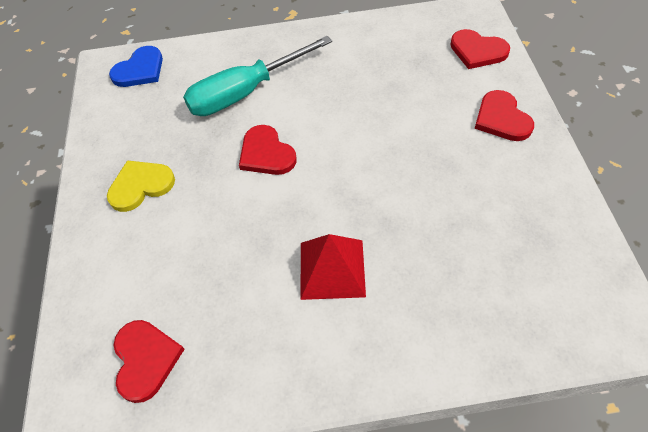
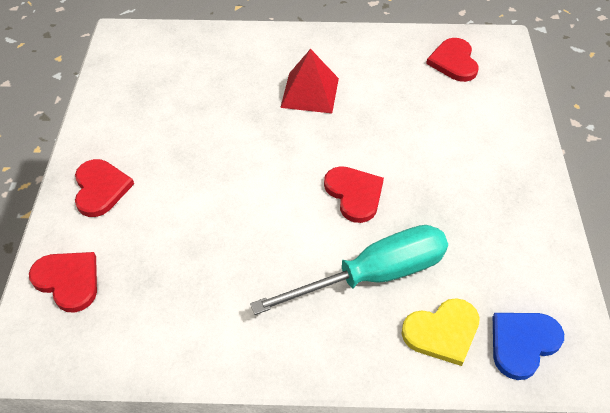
camera: 175 degrees left, 5 degrees down
yellow heart [107,160,175,212] -> yellow heart moved to [401,298,480,366]

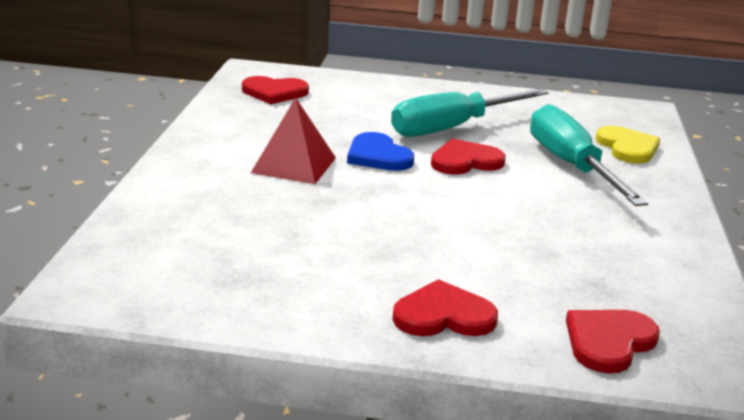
camera: 85 degrees left, 25 degrees down
blue heart [493,313,564,380] -> blue heart moved to [347,132,414,171]
none -> turquoise screwdriver [391,89,549,137]

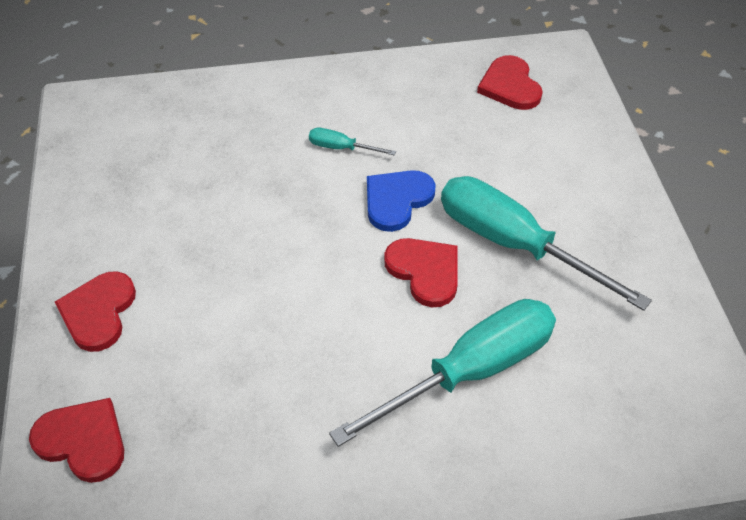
camera: 75 degrees right, 25 degrees up
red pyramid [251,98,336,184] -> turquoise screwdriver [309,128,396,156]
red heart [392,279,498,336] -> red heart turned 150 degrees counterclockwise [55,271,136,352]
yellow heart [596,126,660,164] -> none

